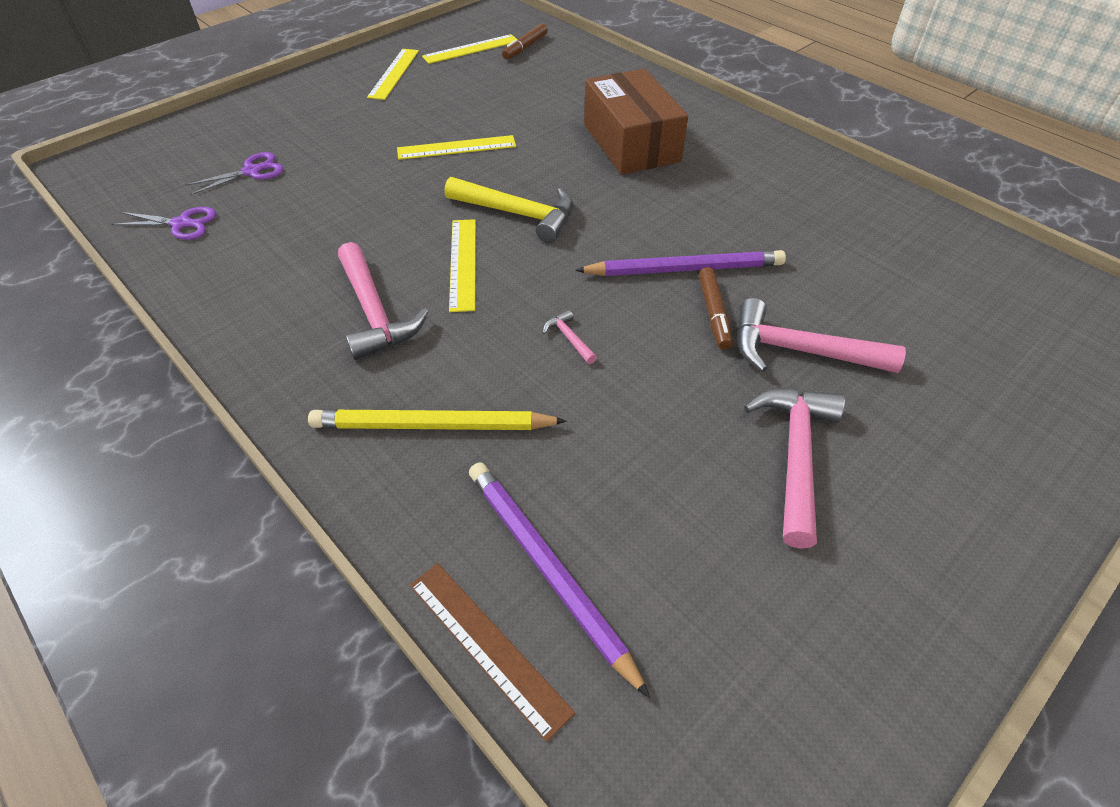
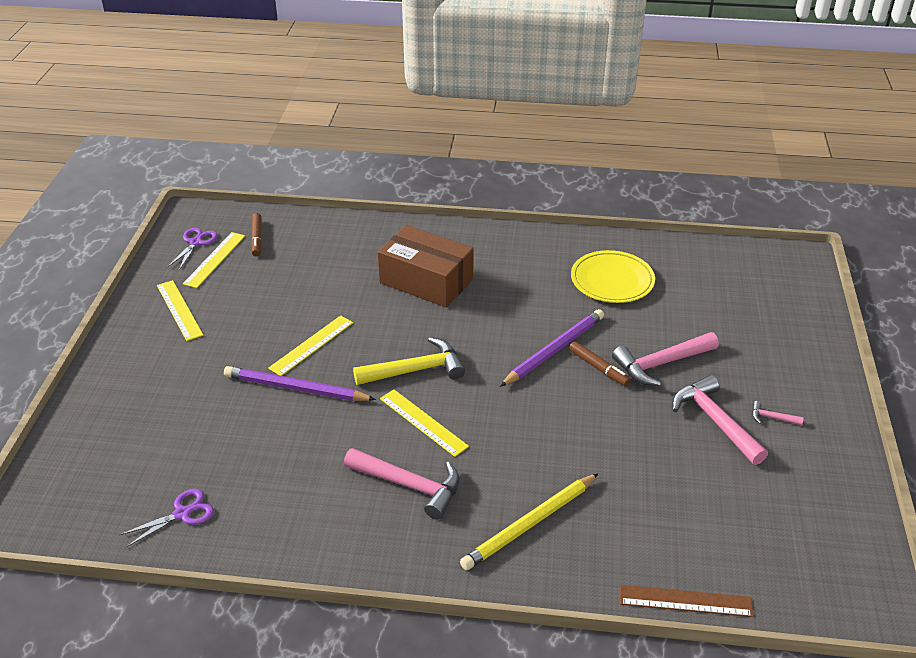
camera: 40 degrees left, 10 degrees down
purple scissors [185,152,284,195] -> purple scissors moved to [167,228,218,270]
purple pencil [469,462,650,698] -> purple pencil moved to [224,366,376,401]
pink hammer [543,310,597,364] -> pink hammer moved to [752,401,804,425]
none -> yellow plate [571,250,655,303]

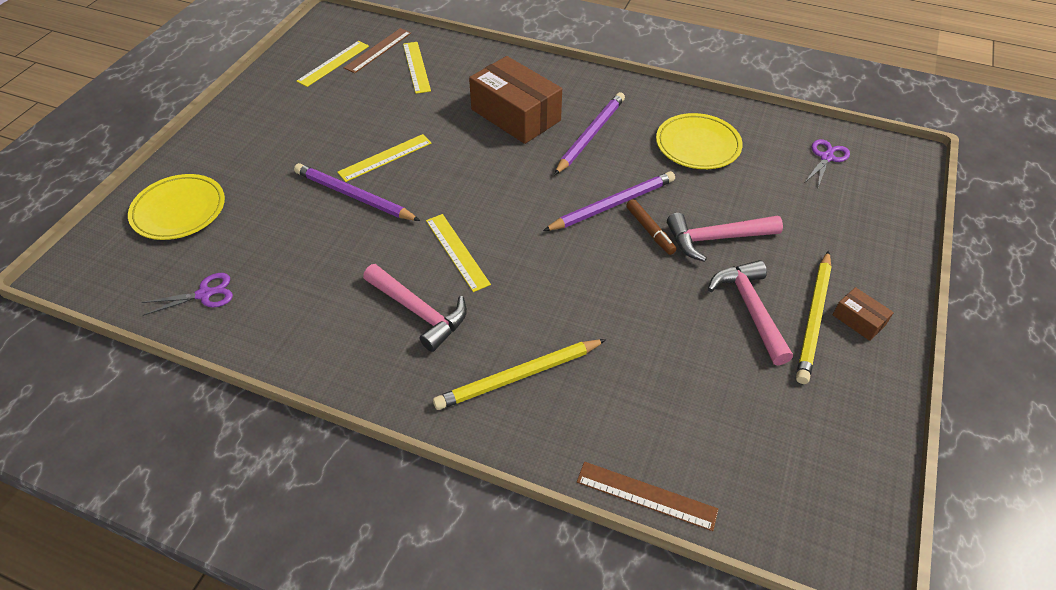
camera: 15 degrees right, 10 degrees up
yellow ruler [157,280,203,341] -> yellow ruler moved to [403,42,431,94]
purple scissors [167,228,218,270] -> purple scissors moved to [804,139,850,187]
brown marker [251,213,262,256] -> brown ruler [344,28,411,73]
yellow hammer [353,337,465,385] -> none
pink hammer [752,401,804,425] -> yellow pencil [796,251,832,384]
none -> yellow plate [128,174,225,240]
none -> purple pencil [554,92,625,175]
none -> brown box [833,287,894,341]

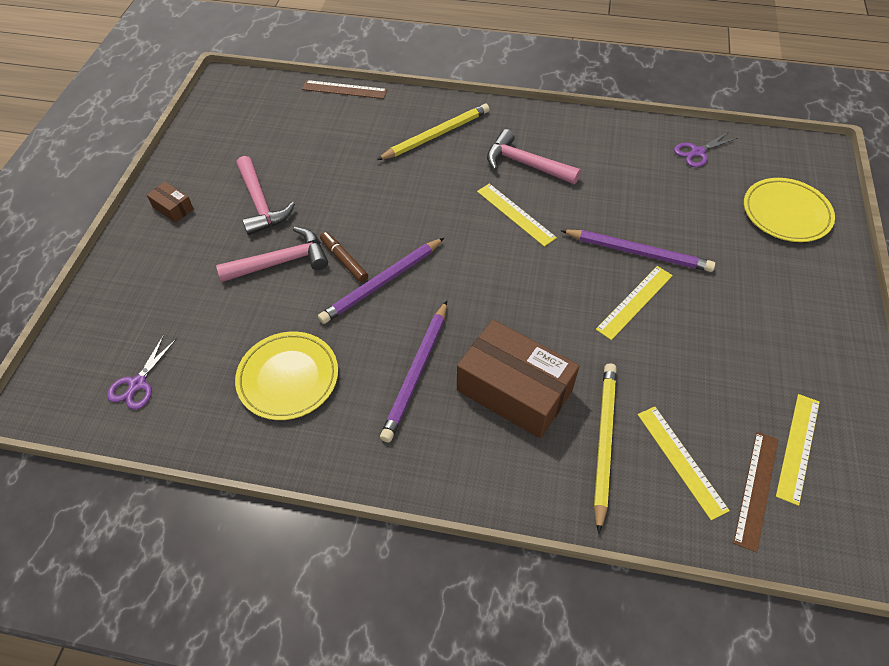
camera: 170 degrees right, 5 degrees up
yellow pencil [796,251,832,384] -> yellow pencil moved to [594,363,617,534]

